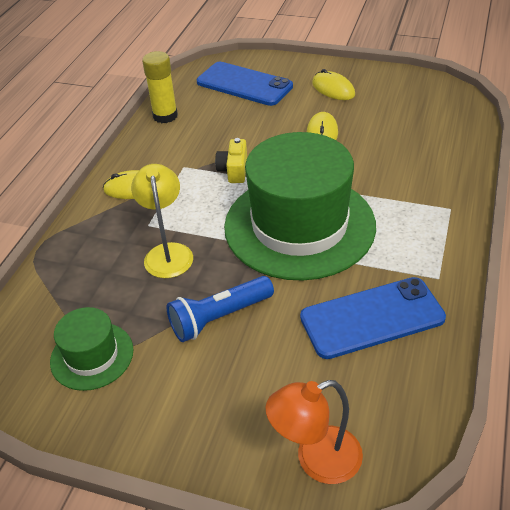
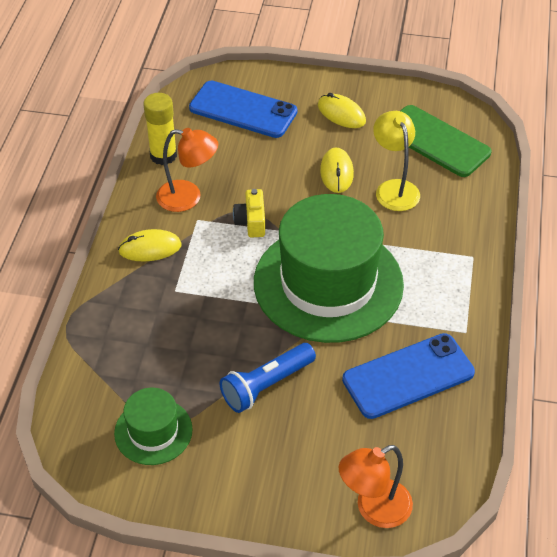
camera: 10 degrees left, 5 degrees up
yellow lamp [131,164,193,278] -> yellow lamp moved to [373,111,420,211]
none -> orange lamp [156,128,218,212]
none -> green phone [400,105,491,177]

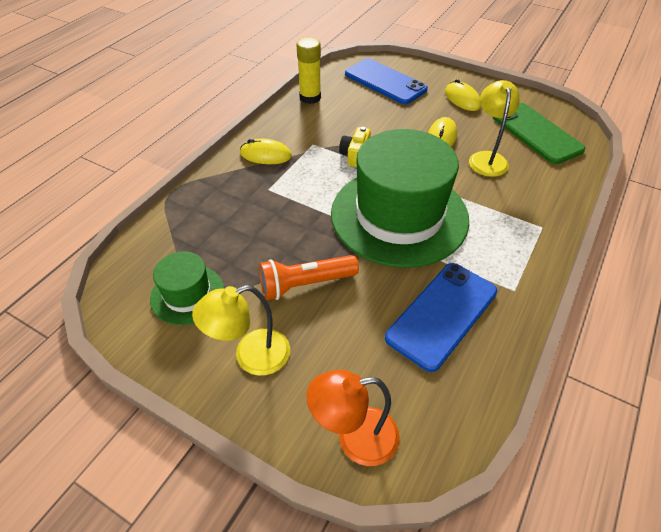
camera: 20 degrees right, 0 degrees up
orange lamp [156,128,218,212] -> none
blue flashlight [220,343,316,413] -> orange flashlight [259,255,359,300]
blue phone [342,333,475,419] -> blue phone turned 45 degrees counterclockwise [385,263,497,372]
none -> yellow lamp [192,285,290,376]

